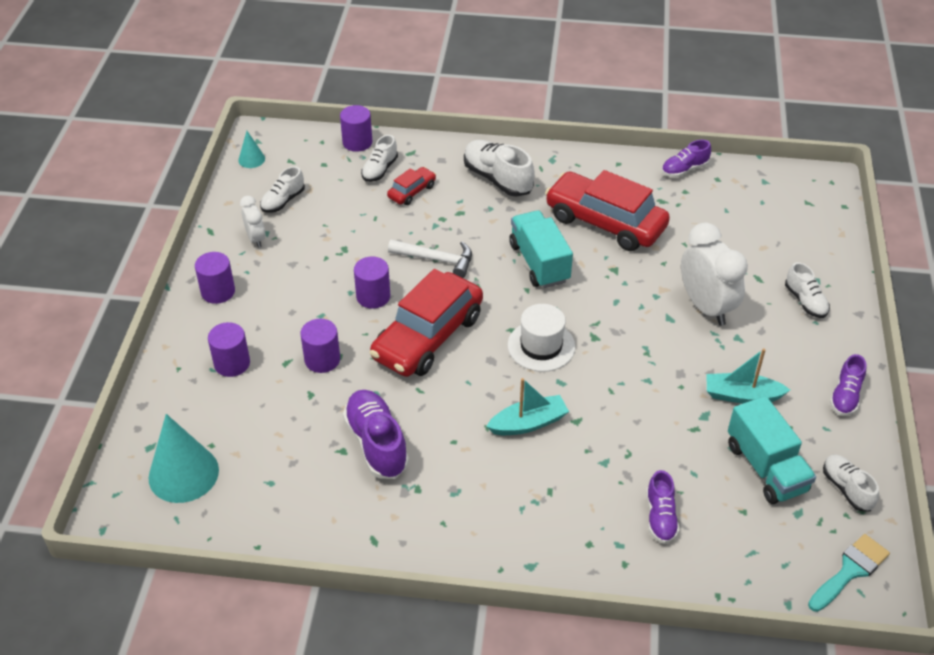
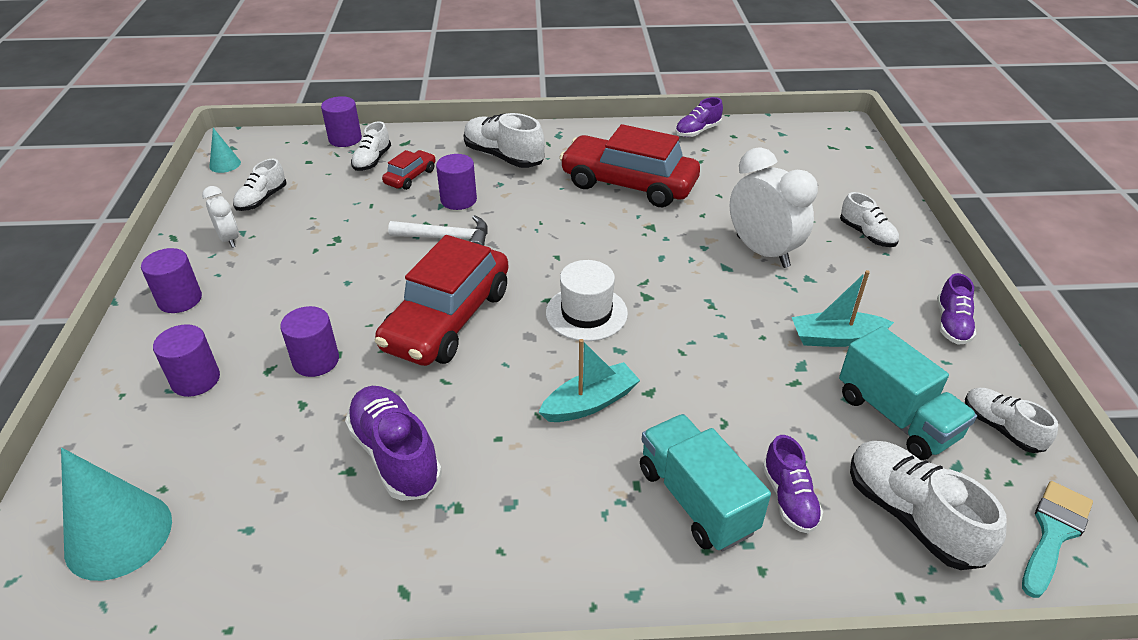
camera: 10 degrees left, 5 degrees down
purple cylinder [354,257,390,309] -> purple cylinder moved to [436,154,477,210]
turquoise truck [509,210,573,288] -> turquoise truck moved to [640,414,771,552]
none -> white shoe [850,441,1007,570]

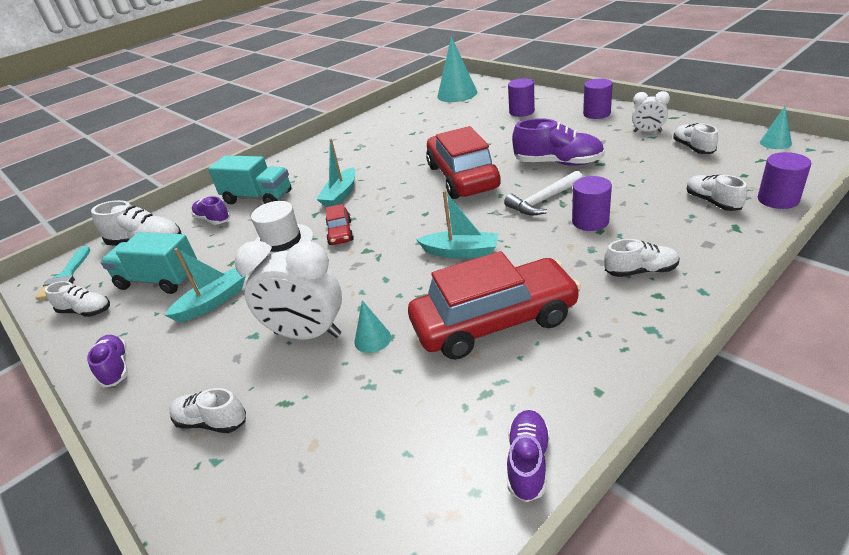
camera: 145 degrees right, 5 degrees down
purple cylinder [280,306,339,377] -> none
purple shoe [345,386,442,501] -> purple shoe moved to [512,118,605,166]
red car [382,150,436,190] -> red car moved to [326,204,354,245]
white shoe [464,113,545,168] -> white shoe [604,239,680,277], size x0.61
white hat [546,260,628,341] -> white hat moved to [251,201,313,257]
none -> turquoise cone [354,300,391,353]
none -> turquoise boat [416,190,498,258]

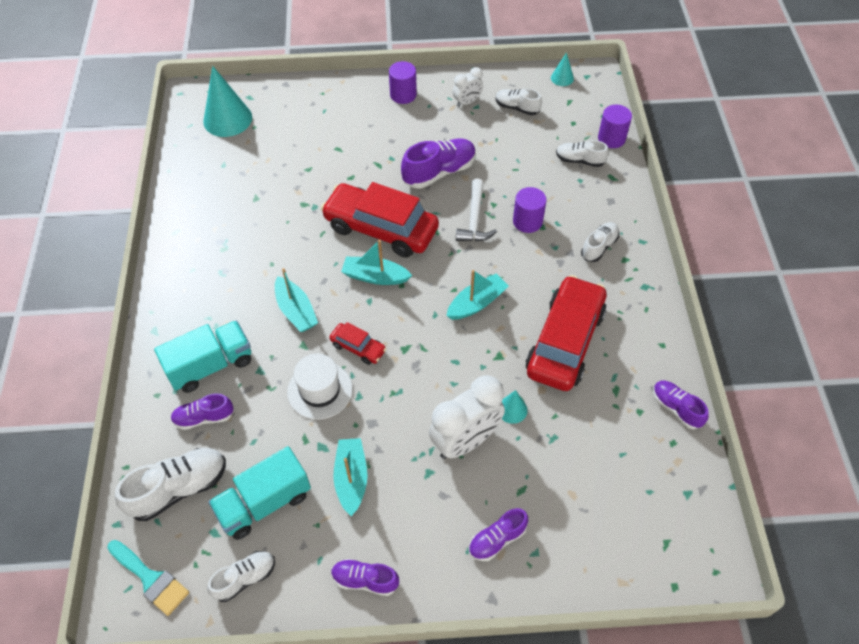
camera: 55 degrees left, 20 degrees up
white shoe [169,388,246,433] -> purple shoe [469,508,528,561]
purple cylinder [508,78,535,117] -> none
none -> turquoise boat [341,240,412,285]

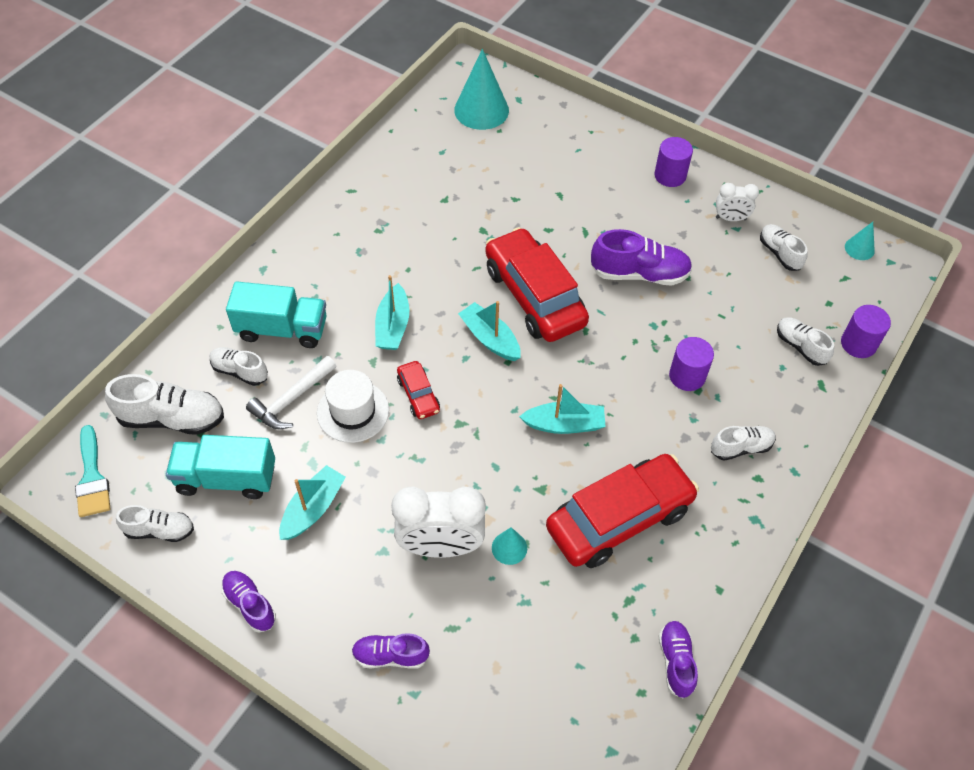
camera: 35 degrees right, 0 degrees up
purple shoe [171,393,234,430] -> white shoe [210,347,268,386]
white hammer [456,179,497,241] -> white hammer moved to [246,356,336,429]

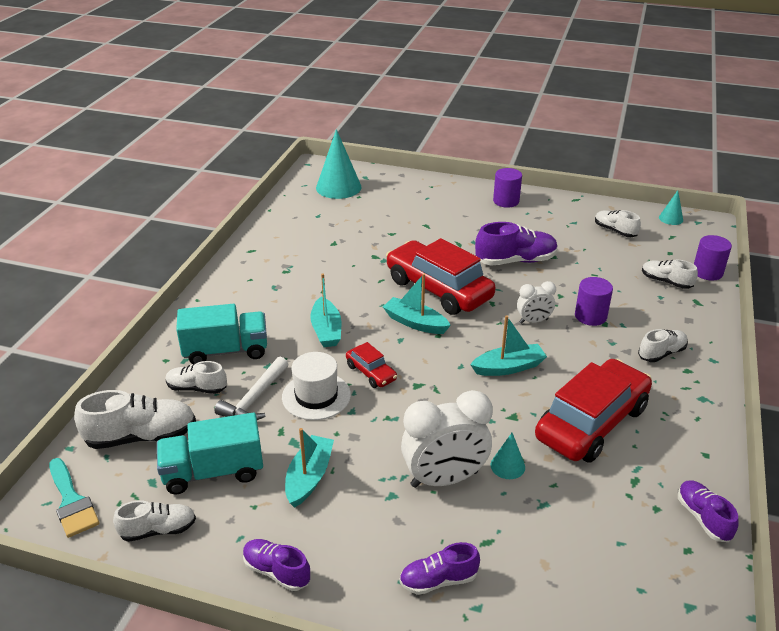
camera: 15 degrees left, 20 degrees down
white clock [716,183,759,221] -> white clock moved to [517,281,556,324]

